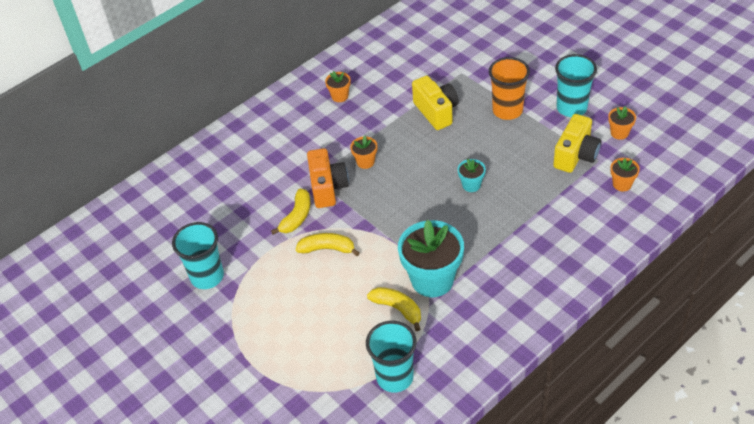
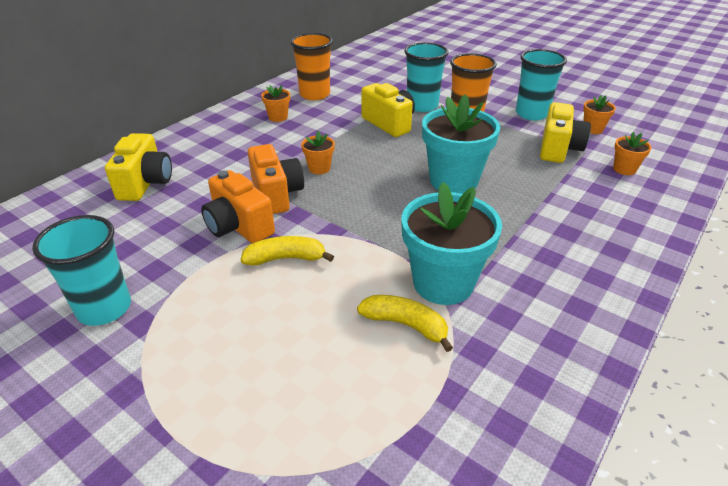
camera: 15 degrees left, 10 degrees down
yellow banana [271,188,310,234] -> orange camera [201,170,275,244]
turquoise cup [366,321,417,393] -> turquoise cup moved to [404,42,449,112]
turquoise flower pot [458,159,486,192] -> turquoise flower pot [422,94,500,194], size x2.15
none -> yellow camera [105,133,172,201]
none -> orange cup [290,33,333,100]

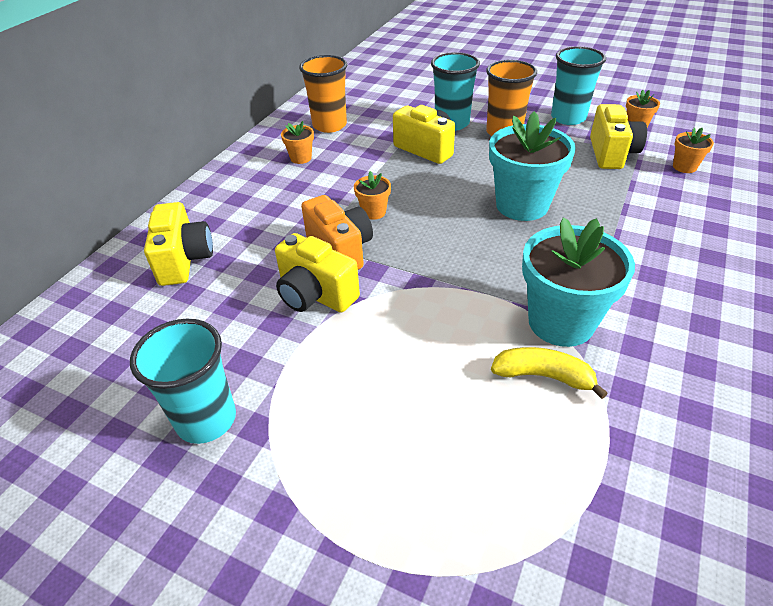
camera: 10 degrees left, 5 degrees up
orange camera [201,170,275,244] -> yellow camera [275,233,360,313]
yellow banana [241,236,334,266] -> none

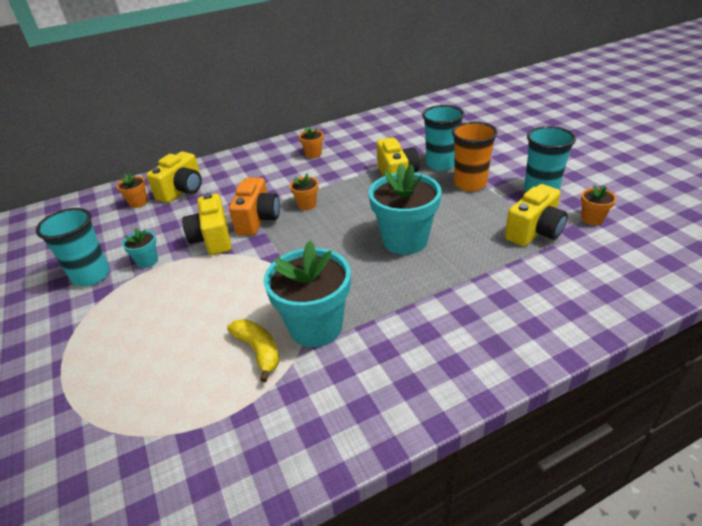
camera: 40 degrees right, 5 degrees down
orange cup [299,55,347,133] -> none
orange flower pot [673,128,714,173] -> orange flower pot moved to [117,173,147,208]
none -> turquoise flower pot [122,228,158,268]

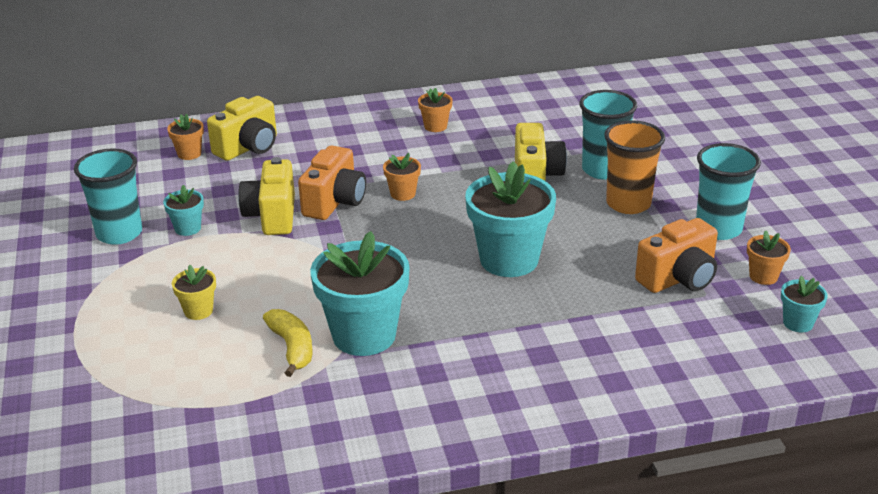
camera: 10 degrees right, 5 degrees down
yellow camera [505,184,568,246] -> orange camera [635,218,718,293]
none -> yellow flower pot [172,265,216,320]
none -> turquoise flower pot [781,276,828,332]

